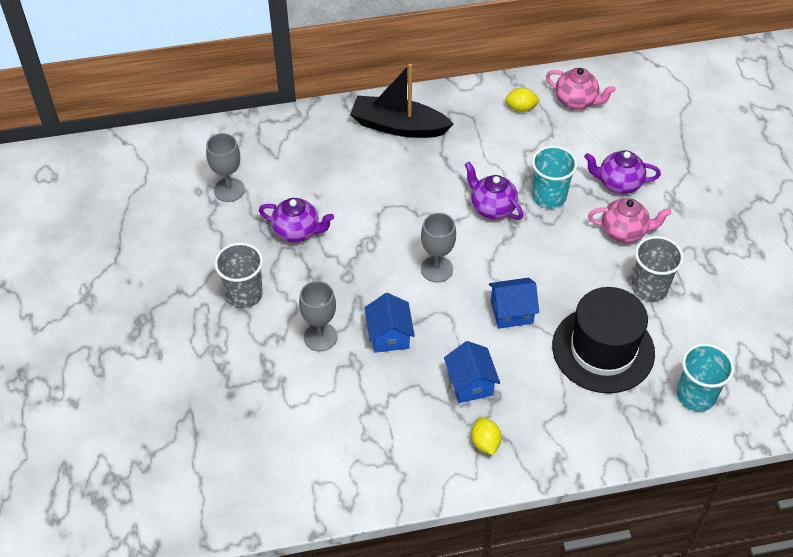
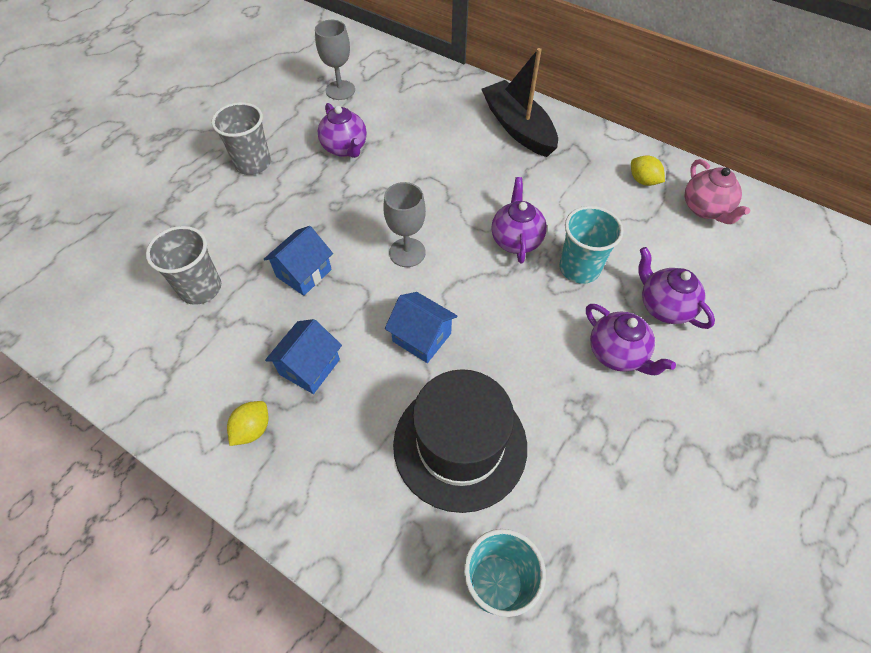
camera: 45 degrees right, 5 degrees up
grey goblet [299,281,337,351] -> none
pink teapot [588,198,672,243] -> purple teapot [586,304,676,375]
grey cup [632,236,684,301] -> grey cup moved to [146,226,221,305]

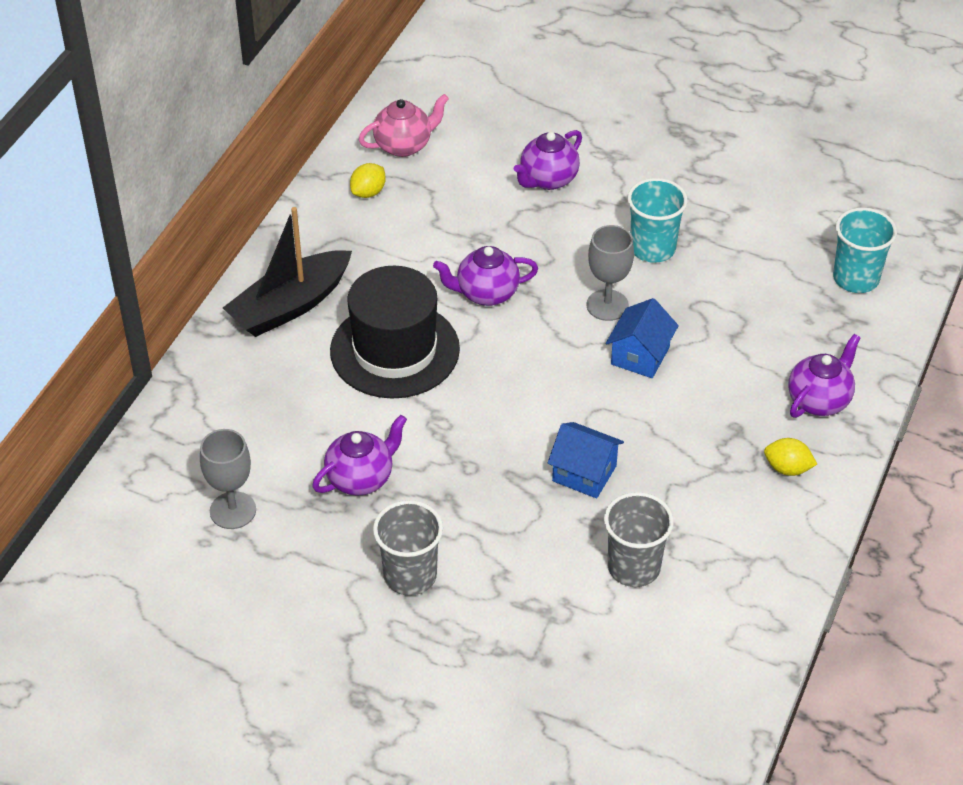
camera: 100 degrees left, 10 degrees down
blue house [265,319,342,394] -> none
grey goblet [383,182,426,267] -> grey goblet moved to [587,225,634,321]
black hat [393,369,527,513] -> black hat moved to [330,266,460,399]
turquoise cup [559,206,624,284] -> turquoise cup moved to [627,178,688,263]
purple teapot [586,304,676,375] -> purple teapot moved to [788,334,861,418]

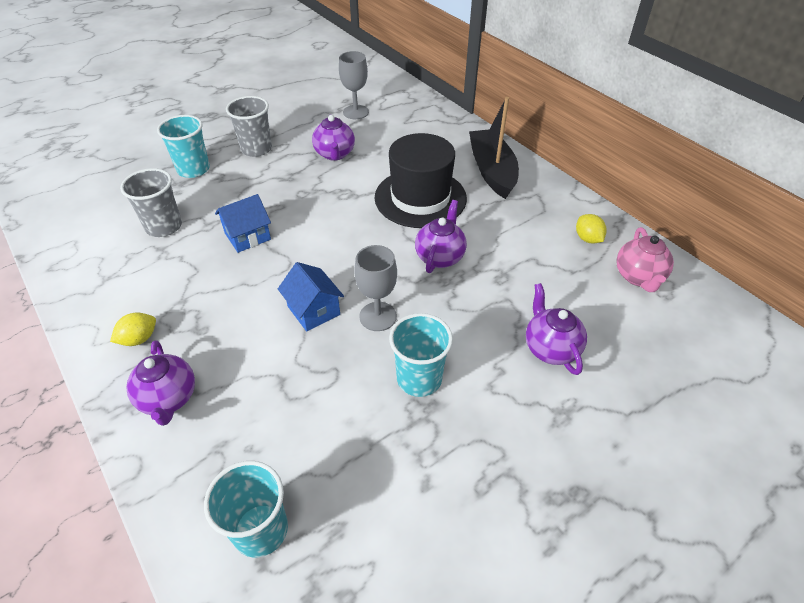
camera: 120 degrees right, 0 degrees up
none -> turquoise cup [157,115,210,178]

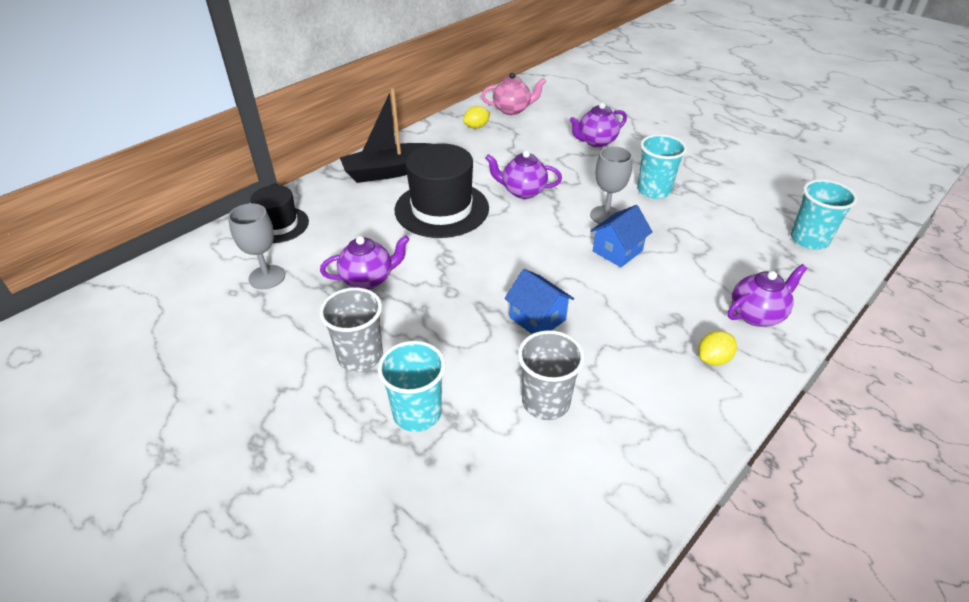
camera: 100 degrees left, 5 degrees down
yellow lemon [110,313,156,346] -> yellow lemon turned 75 degrees counterclockwise [698,331,737,366]
none -> black hat [250,185,309,243]

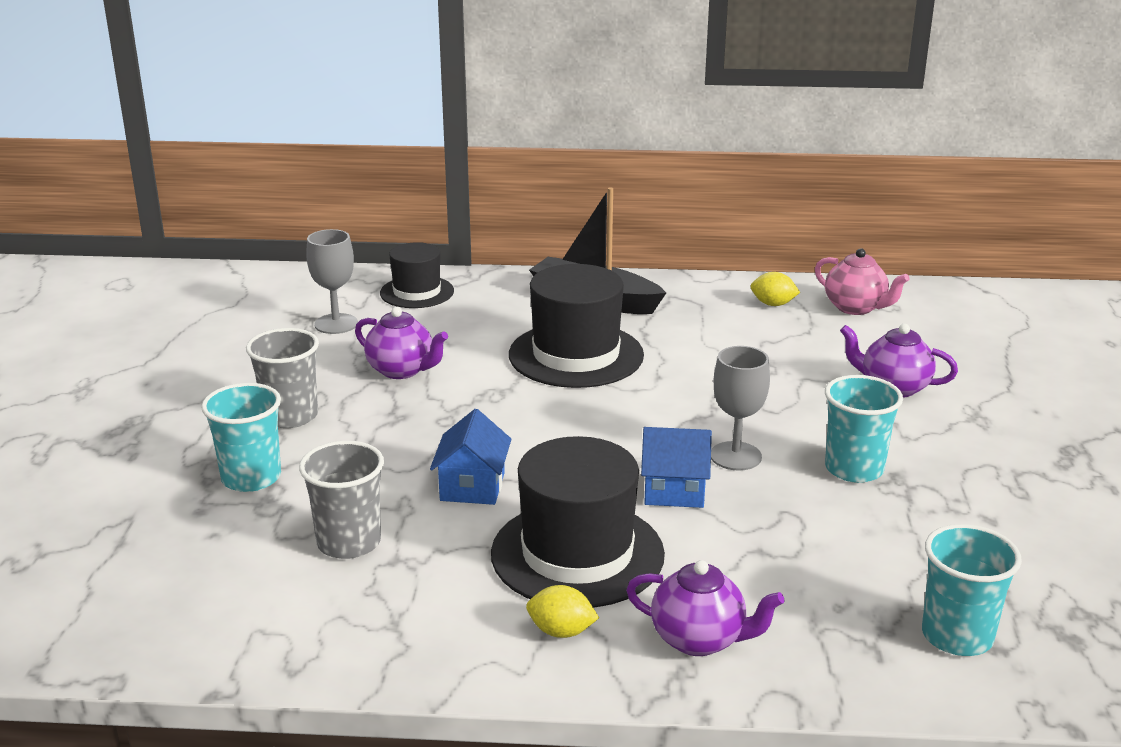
camera: 50 degrees right, 15 degrees down
purple teapot [485,151,562,199] -> none
none -> black hat [491,436,665,608]

